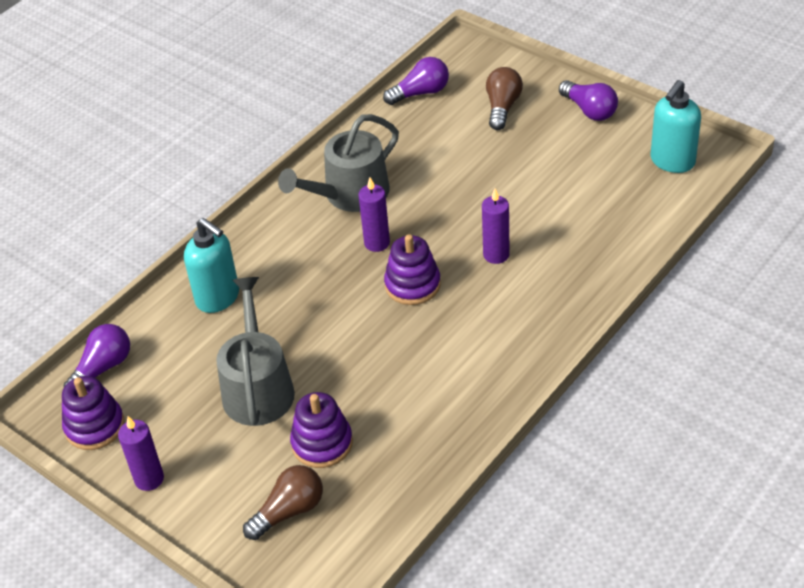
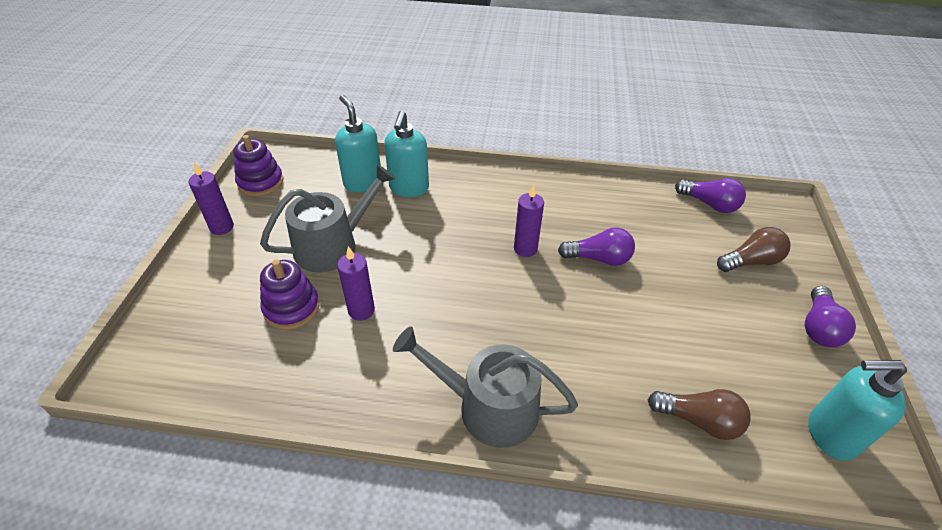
camera: 55 degrees right, 0 degrees up
purple light bulb [63,324,130,387] -> purple light bulb moved to [558,227,635,266]
brown light bulb [243,465,323,540] -> brown light bulb moved to [648,389,751,440]
grey watering can [278,114,399,212] -> grey watering can moved to [393,326,578,448]
purple stacking toy [384,234,441,305] -> none
purple candle [482,189,509,264] -> purple candle moved to [337,246,375,321]
none -> turquoise soap dispenser [335,95,381,193]

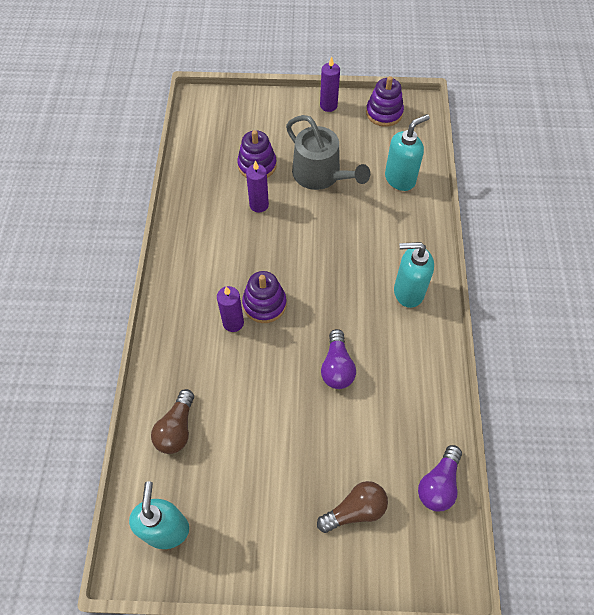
camera: 85 degrees right, 15 degrees up
turquoise soap dispenser [384,110,429,197] -> turquoise soap dispenser moved to [394,242,434,308]
grey watering can [393,326,578,448] -> none
purple candle [514,184,544,257] -> purple candle moved to [217,286,244,332]
brown light bulb [717,227,790,272] -> brown light bulb turned 90 degrees counterclockwise [317,481,388,533]
purple light bulb [805,286,856,347] -> none
none -> purple stacking toy [242,271,287,323]

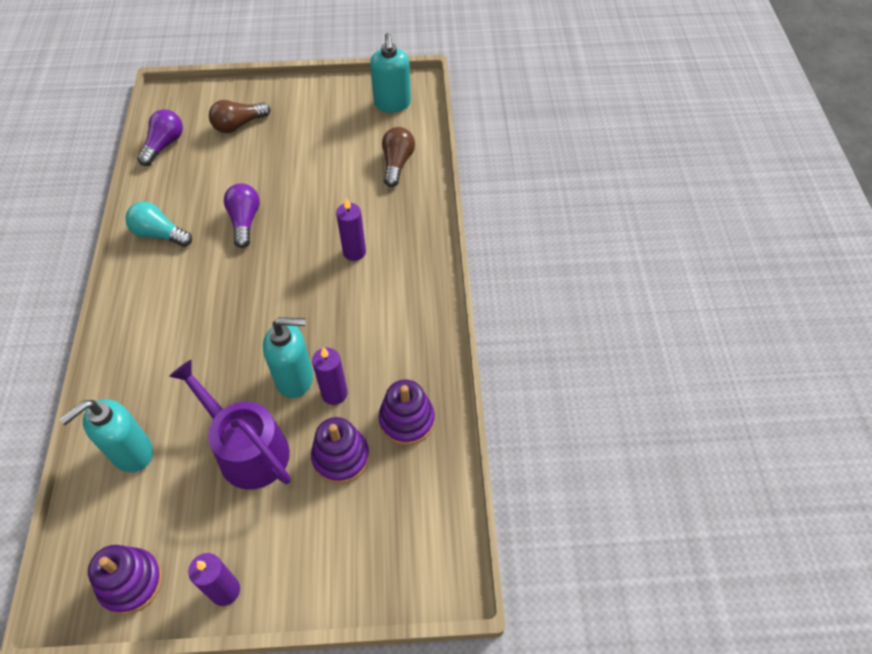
camera: 175 degrees right, 5 degrees down
purple stacking toy [242,271,287,323] -> purple stacking toy moved to [378,380,435,445]
grey watering can [286,115,370,190] -> purple watering can [169,360,291,490]
turquoise soap dispenser [394,242,434,308] -> turquoise soap dispenser moved to [263,317,313,398]
none -> turquoise light bulb [125,202,192,247]

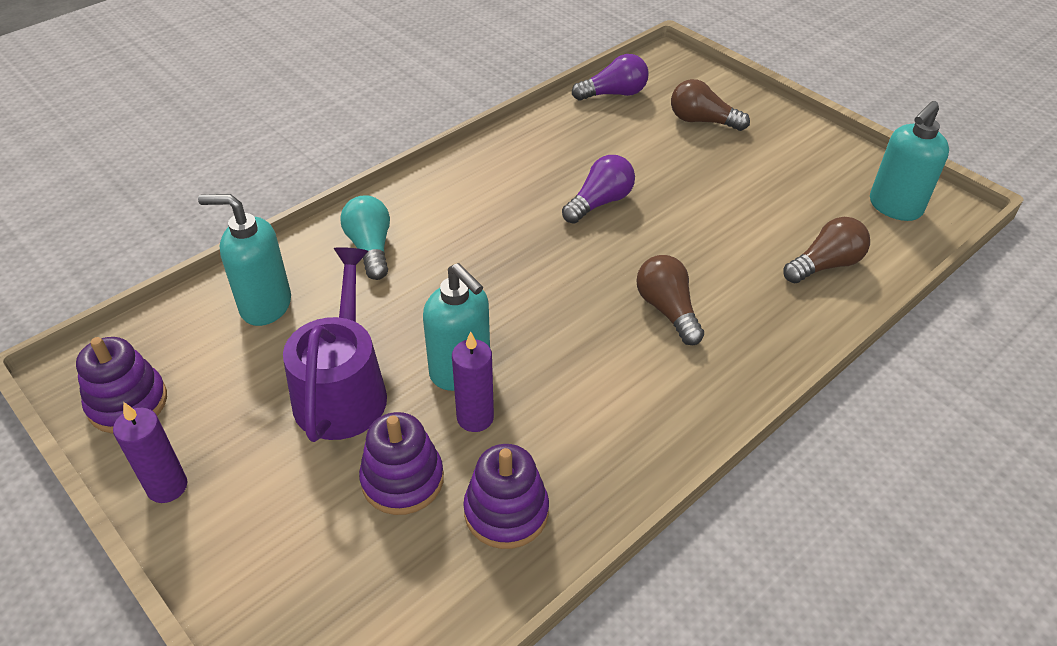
camera: 50 degrees right, 10 degrees down
turquoise light bulb [125,202,192,247] -> turquoise light bulb moved to [340,195,390,280]
purple candle [336,198,366,261] -> brown light bulb [636,255,704,345]

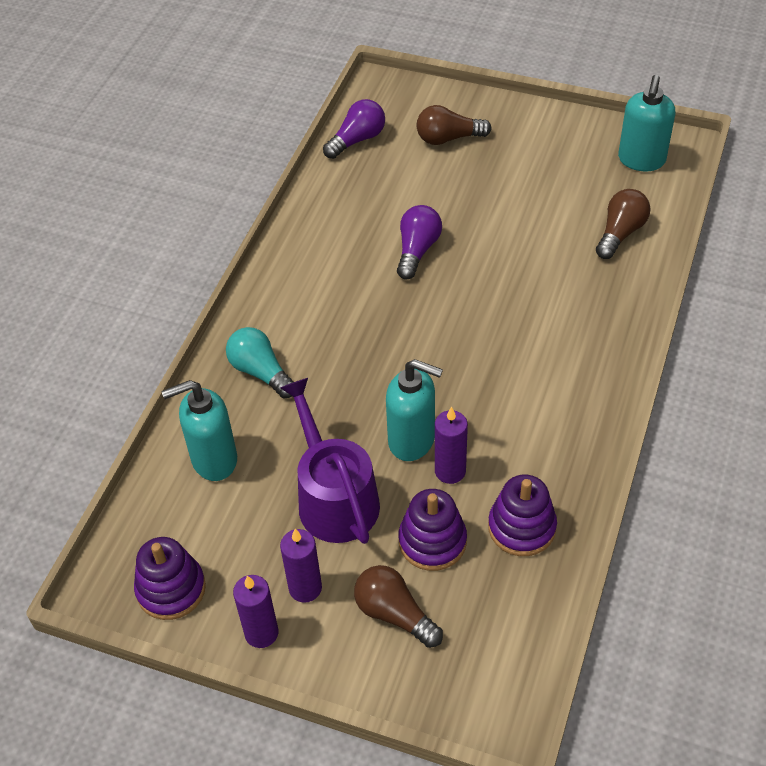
camera: 25 degrees left, 5 degrees up
brown light bulb [636,255,704,345] -> brown light bulb moved to [354,565,443,648]
none -> purple candle [280,529,322,603]

